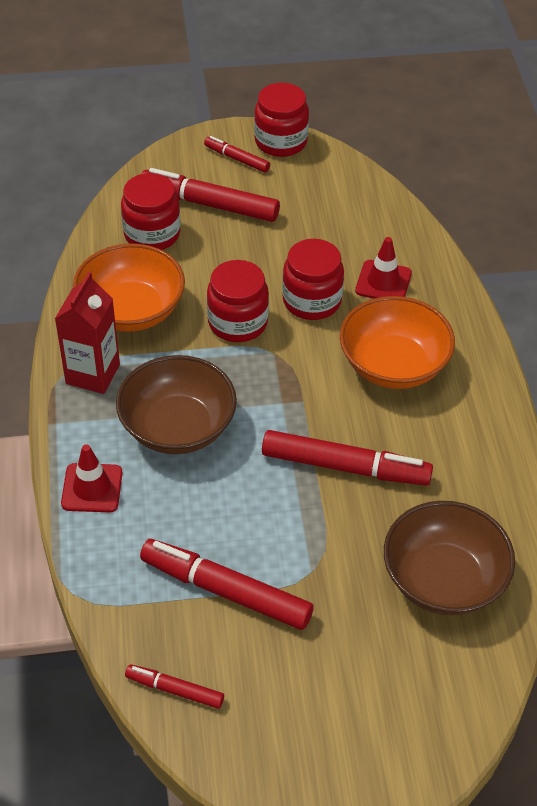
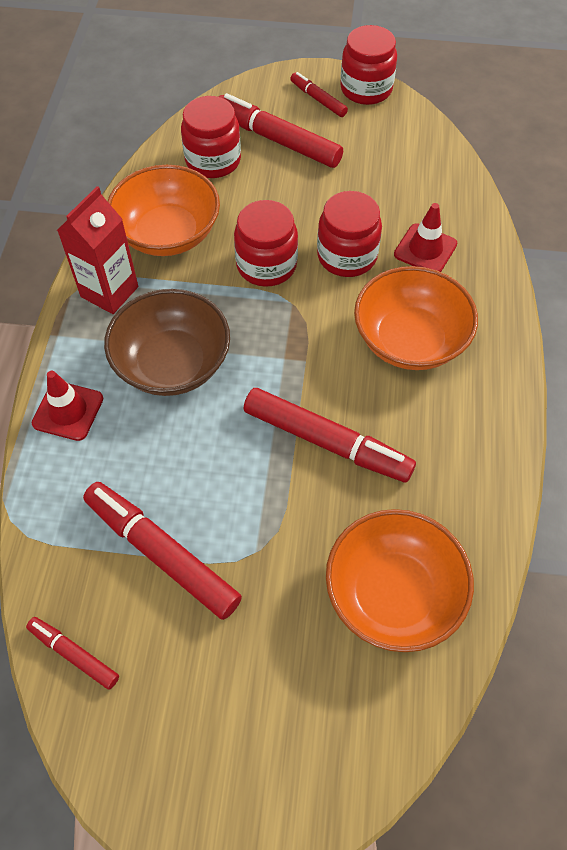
camera: 15 degrees right, 10 degrees up
brown bowl [384,501,515,615] -> orange bowl [326,509,474,652]

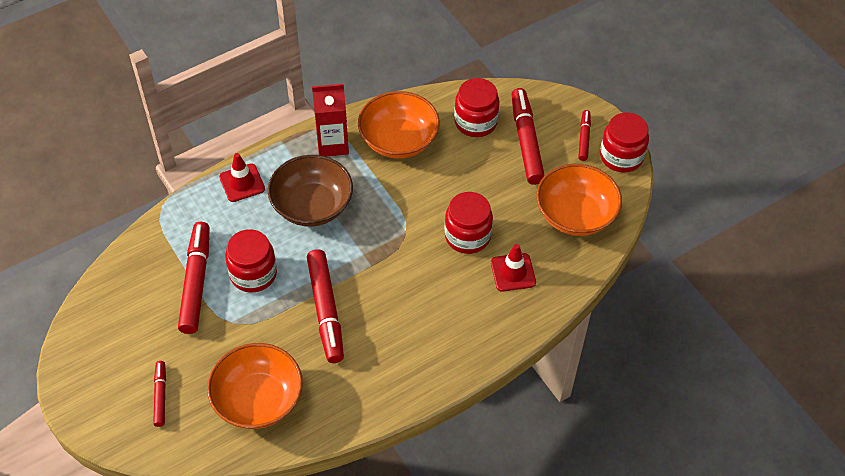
camera: 50 degrees right, 5 degrees down
red marker [26,617,119,690] -> red marker moved to [153,361,166,427]
red jar [234,200,298,287] -> red jar moved to [225,229,277,293]
orange bowl [354,266,478,370] -> orange bowl moved to [536,164,622,236]

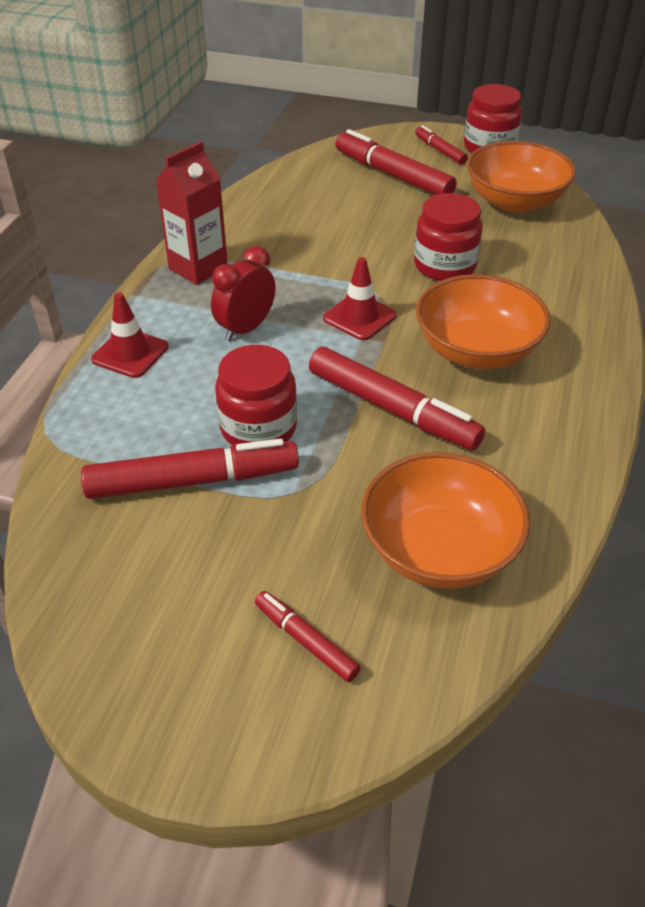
camera: 40 degrees left, 10 degrees down
red marker [178,222,210,334] -> red marker turned 120 degrees clockwise [81,438,299,499]
brown bowl [268,155,353,227] -> red clock [211,245,276,341]
orange bowl [358,91,440,159] -> orange bowl moved to [416,274,551,369]
red jar [454,78,500,137] -> none
red traffic cone [491,244,536,292] -> red traffic cone moved to [323,257,397,340]

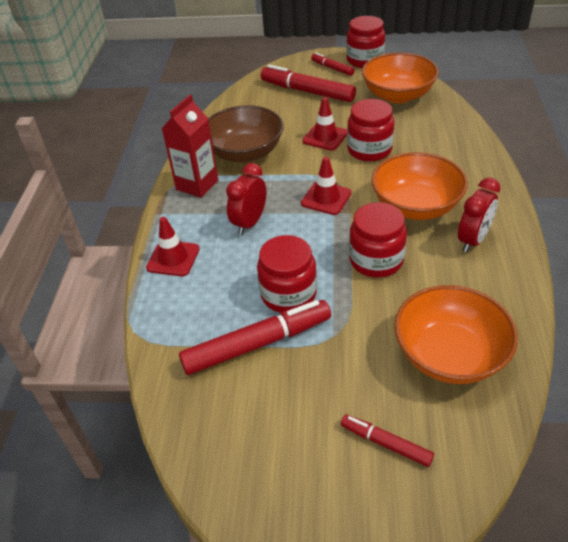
camera: 10 degrees left, 0 degrees up
red marker [309,347,485,450] -> red jar [349,202,407,278]
none -> brown bowl [208,105,284,163]
none -> red traffic cone [303,97,347,151]
none -> red clock [458,178,500,252]

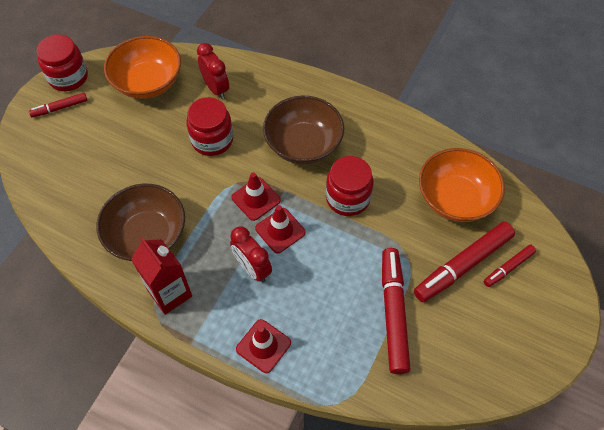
camera: 70 degrees left, 15 degrees up
red jar [257,235,317,313] -> none
red marker [261,65,356,102] -> red marker moved to [414,222,515,302]
red traffic cone [303,97,347,151] -> red traffic cone moved to [255,205,306,253]
orange bowl [371,152,468,220] -> brown bowl [263,96,344,164]
red clock [458,178,500,252] -> red clock moved to [197,43,229,99]

